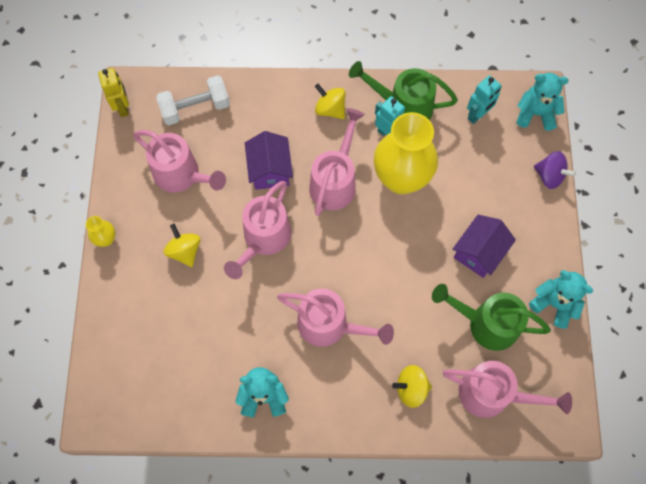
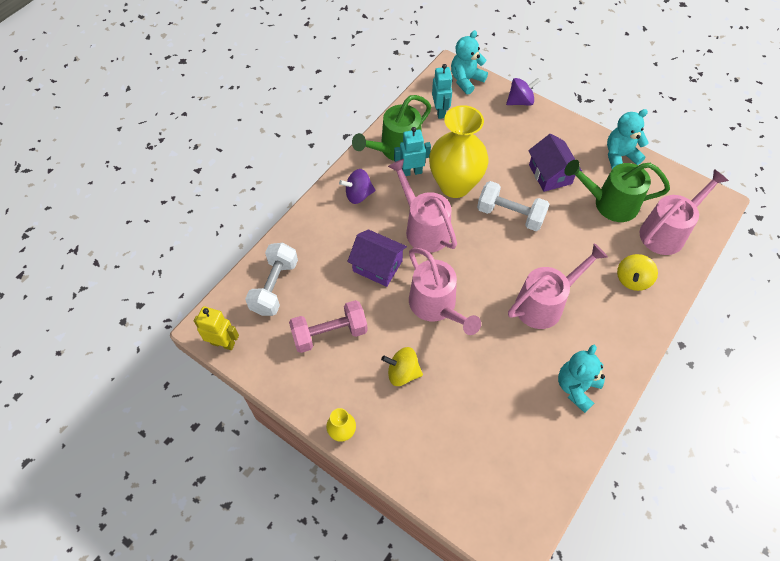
camera: 55 degrees left, 10 degrees down
pink watering can [133,130,226,193] -> pink dumbbell [289,300,368,353]
yellow spinning top [315,84,345,119] -> purple spinning top [339,169,375,204]
green watering can [432,284,551,351] -> green watering can turned 45 degrees clockwise [564,160,670,222]
none -> white dumbbell [477,181,550,231]

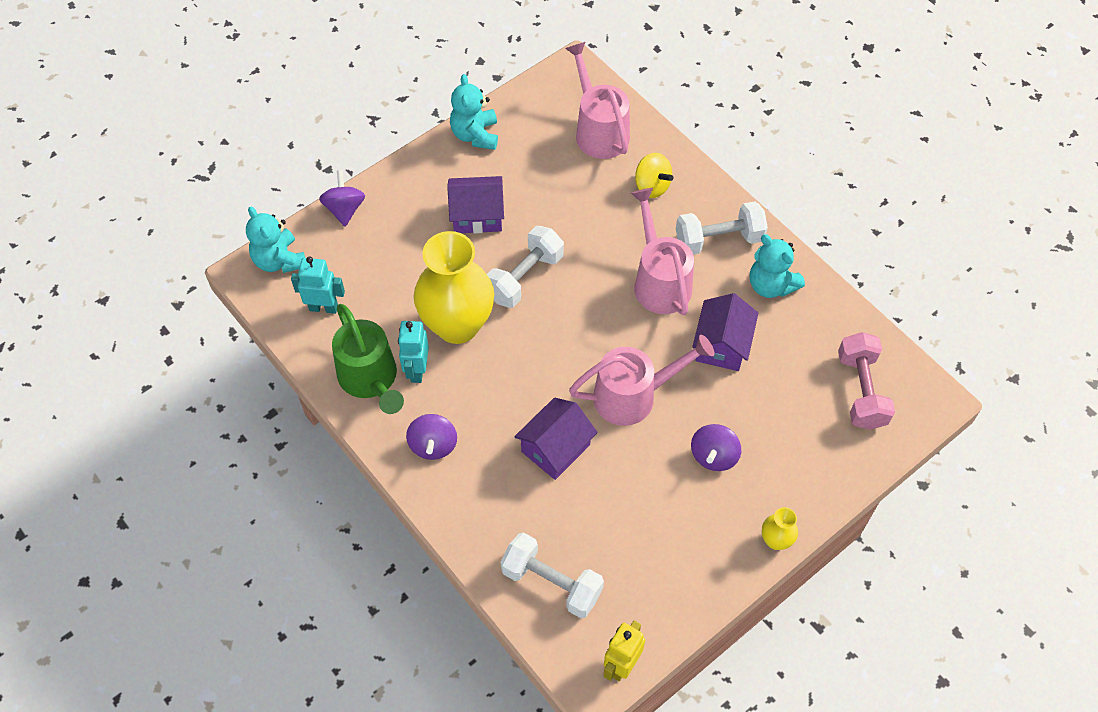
camera: 75 degrees left, 0 degrees up
pink dumbbell [289,300,368,353] -> pink dumbbell moved to [838,332,895,430]
yellow spinning top [381,347,423,386] -> purple spinning top [691,424,741,471]
pink watering can [388,159,457,253] -> none
green watering can [564,160,670,222] -> none
none -> white dumbbell [676,201,768,255]
none -> purple house [692,293,758,371]

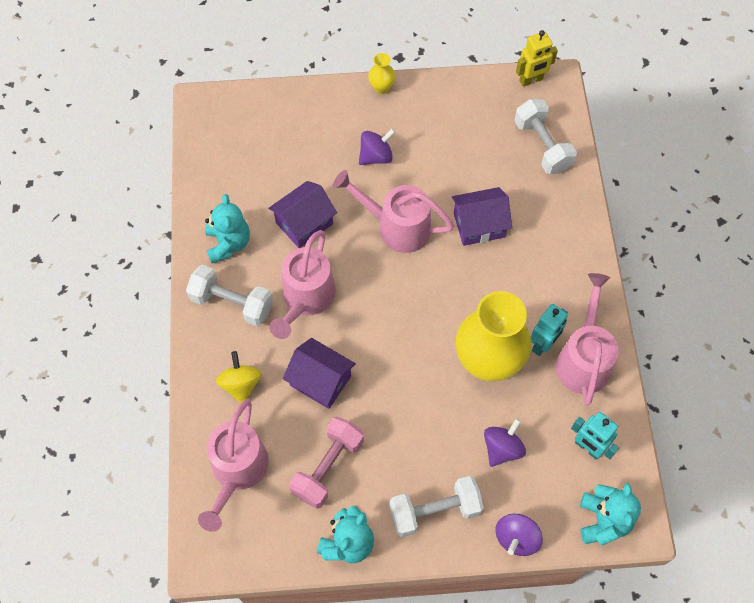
camera: 145 degrees left, 5 degrees up
green watering can [332,304,404,414] -> pink watering can [556,273,619,405]
purple spinning top [406,414,457,460] -> purple spinning top moved to [484,418,526,467]
purple house [447,176,504,233] -> purple house moved to [283,338,356,409]
white dumbbell [487,226,564,308] -> white dumbbell moved to [389,476,484,537]
pink dumbbell [838,332,895,430] -> pink dumbbell moved to [289,416,364,509]

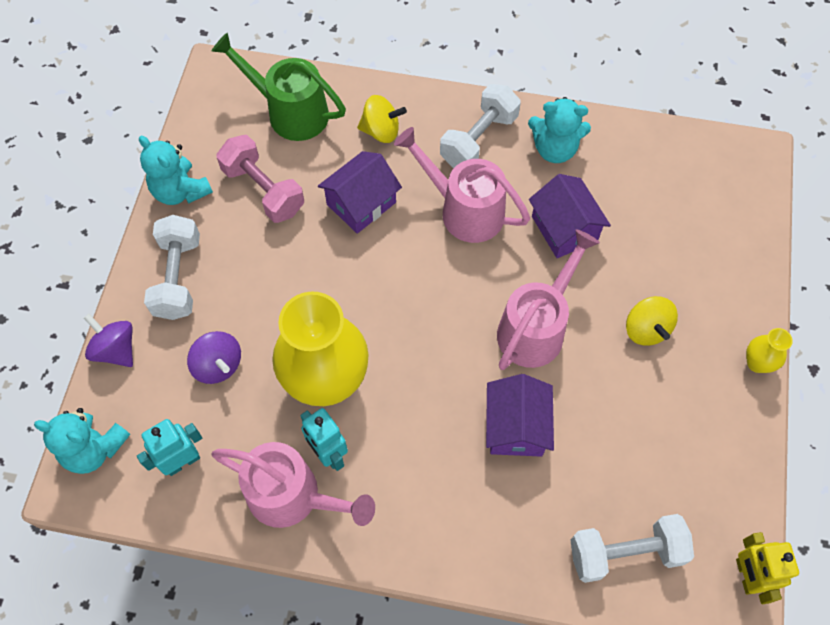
camera: 105 degrees right, 0 degrees up
pink watering can [198,398,269,532] -> green watering can [212,33,346,141]
purple spinning top [359,129,395,165] -> yellow spinning top [626,296,678,346]

